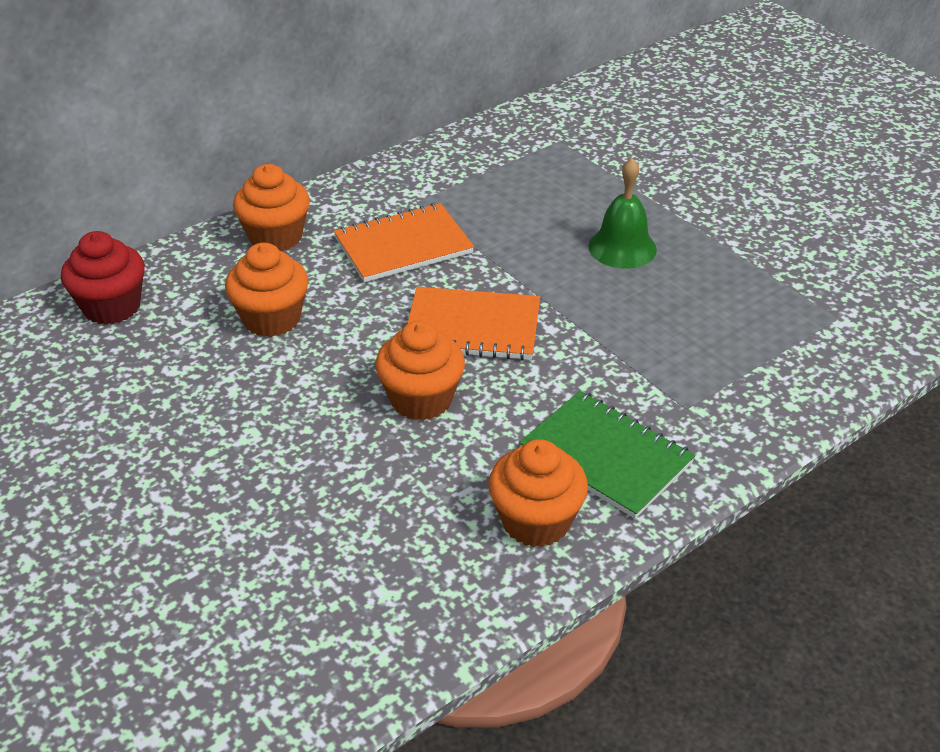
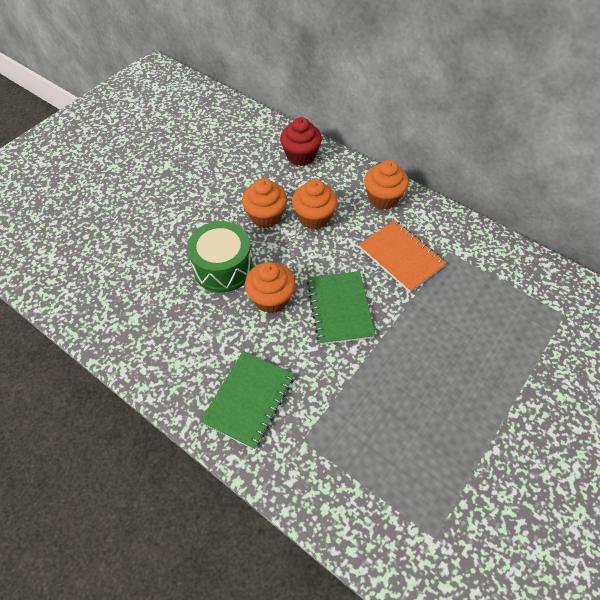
camera: 75 degrees right, 15 degrees up
orange notebook [407,287,540,360] -> green notebook [307,271,376,345]
orange cupcake [488,439,588,547] -> orange cupcake moved to [242,178,287,228]
green bell [588,158,657,268] -> none
none -> green drum [187,221,253,293]

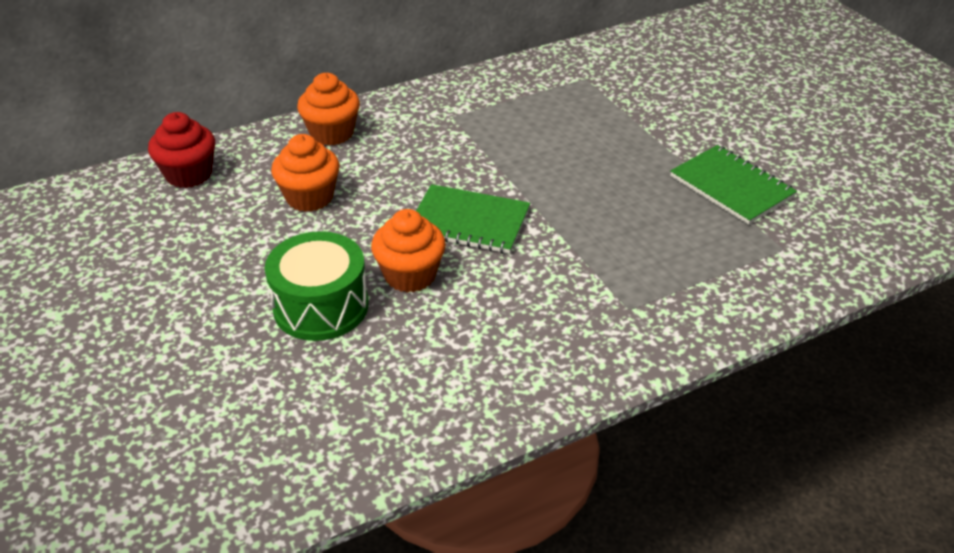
camera: 65 degrees left, 15 degrees down
green notebook [200,351,294,450] -> green notebook moved to [670,145,797,225]
orange cupcake [242,178,287,228] -> none
orange notebook [359,220,447,292] -> none

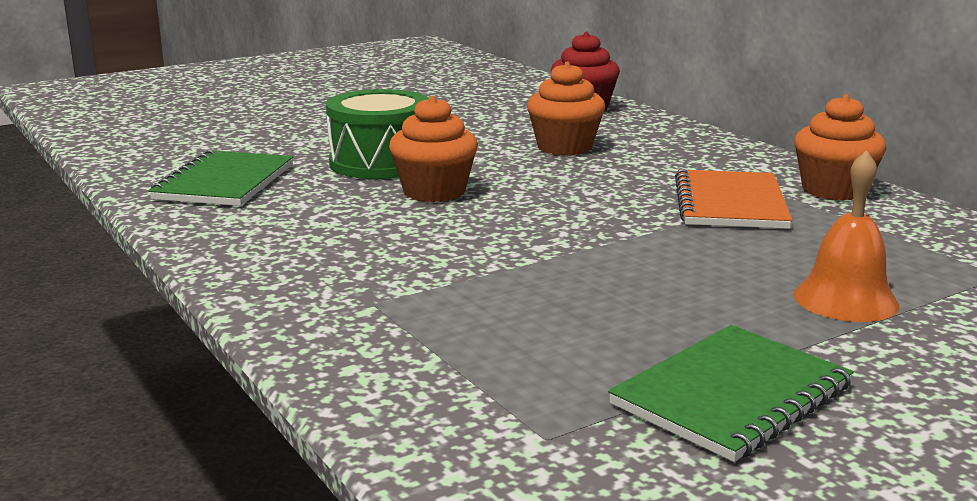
camera: 85 degrees right, 20 degrees down
orange cupcake [297,73,360,146] -> orange cupcake moved to [794,94,886,201]
green notebook [416,184,530,254] -> green notebook moved to [148,150,293,206]
none -> orange notebook [675,169,792,229]
none -> orange bell [794,150,899,322]

